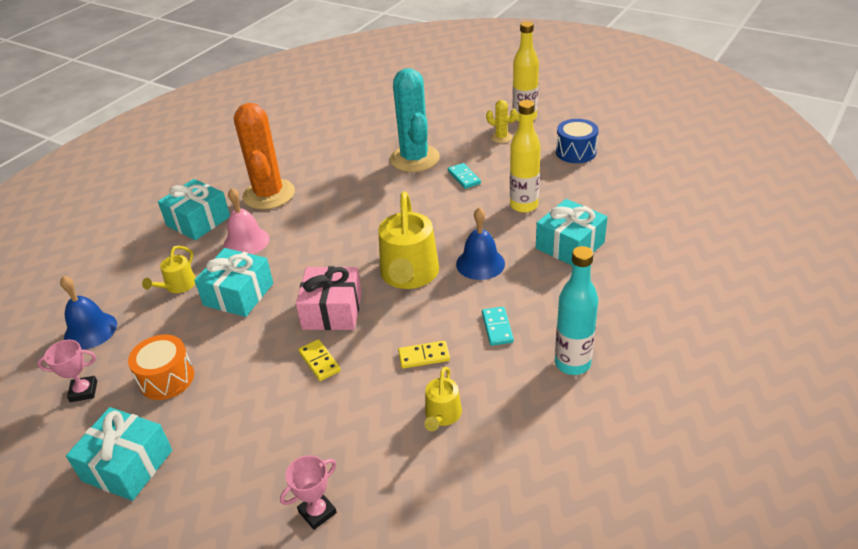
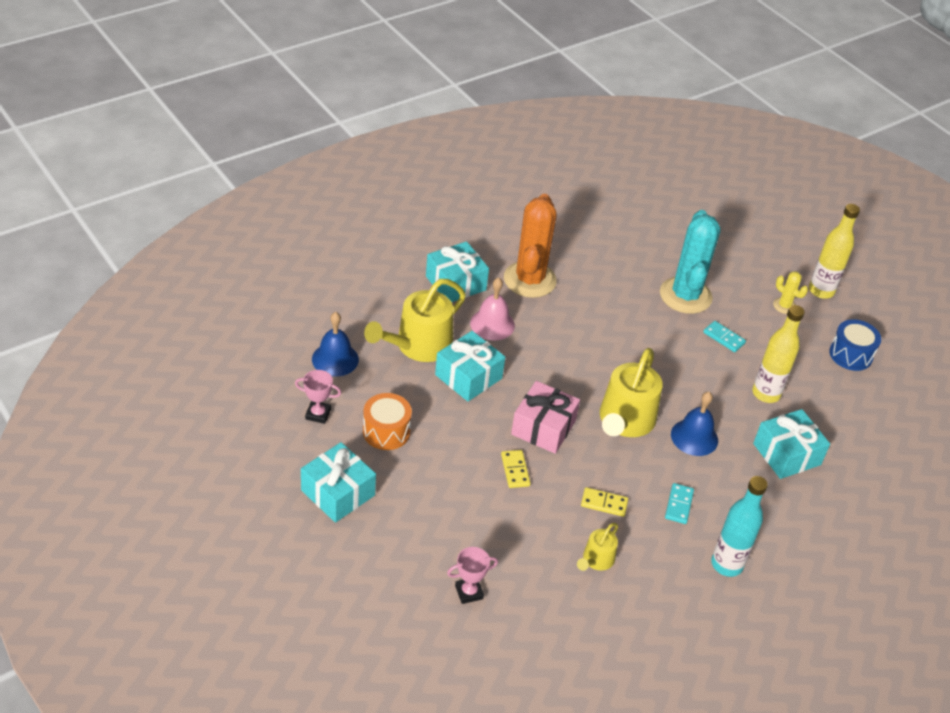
camera: 15 degrees right, 5 degrees up
yellow watering can [142,245,196,293] -> yellow watering can [364,279,466,362], size x1.97
turquoise domino [448,163,481,189] -> turquoise domino turned 45 degrees counterclockwise [703,321,746,352]

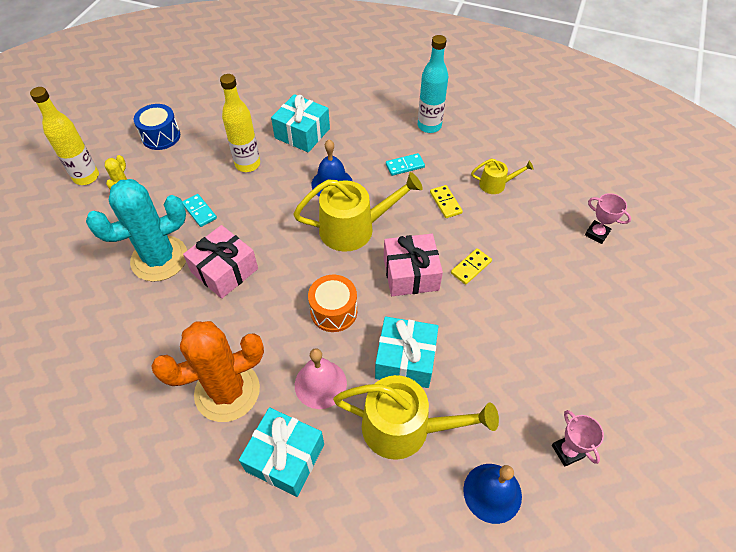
camera: 120 degrees left, 10 degrees up
turquoise gift [301,442,376,523] -> none
orange drum [363,393,412,450] -> orange drum moved to [308,275,357,332]
turquoise domino [703,321,746,352] -> turquoise domino turned 45 degrees counterclockwise [182,194,217,227]
none -> pink gift [183,225,258,299]

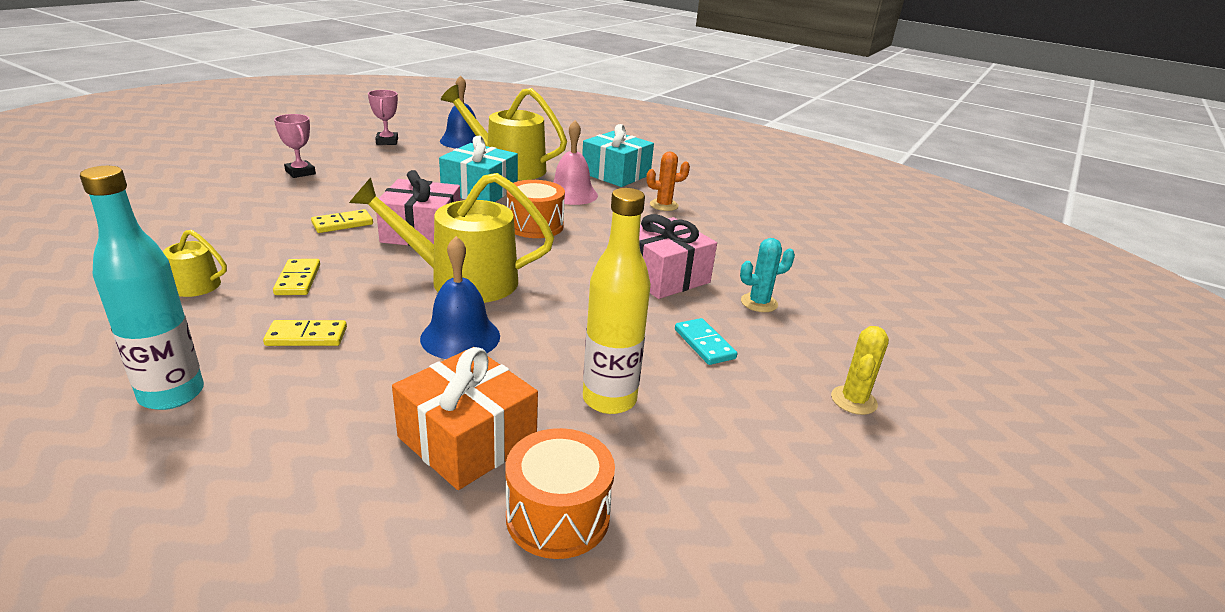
camera: 170 degrees left, 25 degrees down
yellow bottle [30,87,99,185] -> none
turquoise cactus [86,179,187,282] -> turquoise cactus [740,238,795,312], size x0.44
blue drum [134,104,180,150] -> none
orange cactus [151,321,264,422] -> orange cactus [646,152,690,211], size x0.44
turquoise gift [271,94,330,152] -> orange gift [392,347,538,490]
turquoise domino [386,153,425,176] -> yellow domino [263,320,347,346]
pink trophy [585,193,631,244] -> pink trophy moved to [274,114,316,178]
none -> orange drum [506,428,615,559]

